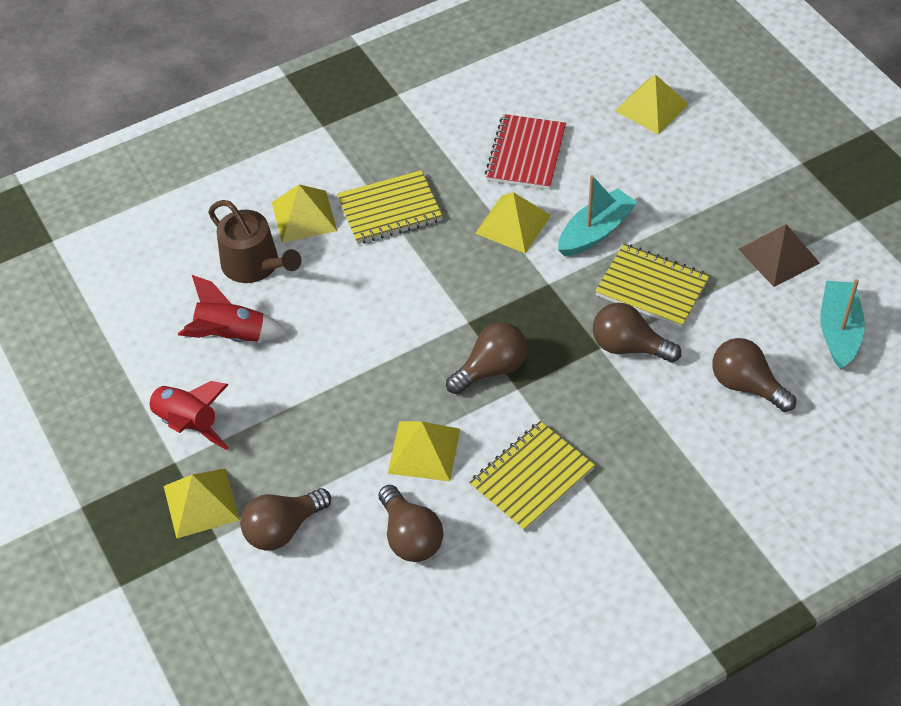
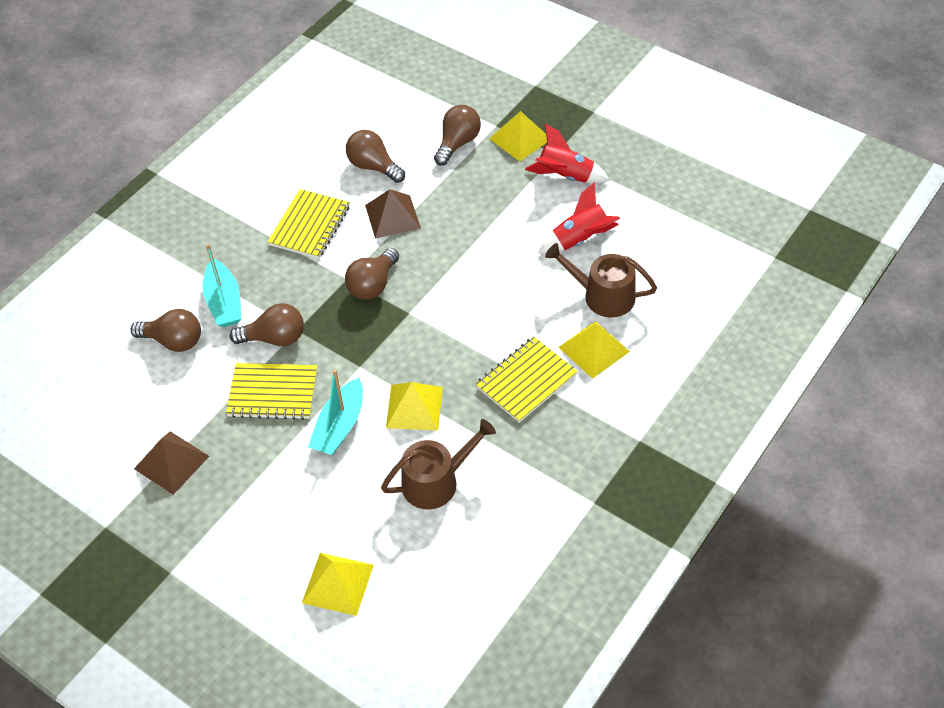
camera: 155 degrees right, 0 degrees up
yellow pyramid [388,421,460,482] -> brown pyramid [365,189,421,239]
red notebook [485,114,566,190] -> brown watering can [381,419,496,509]
turquoise boat [820,279,865,370] -> turquoise boat moved to [203,244,241,327]

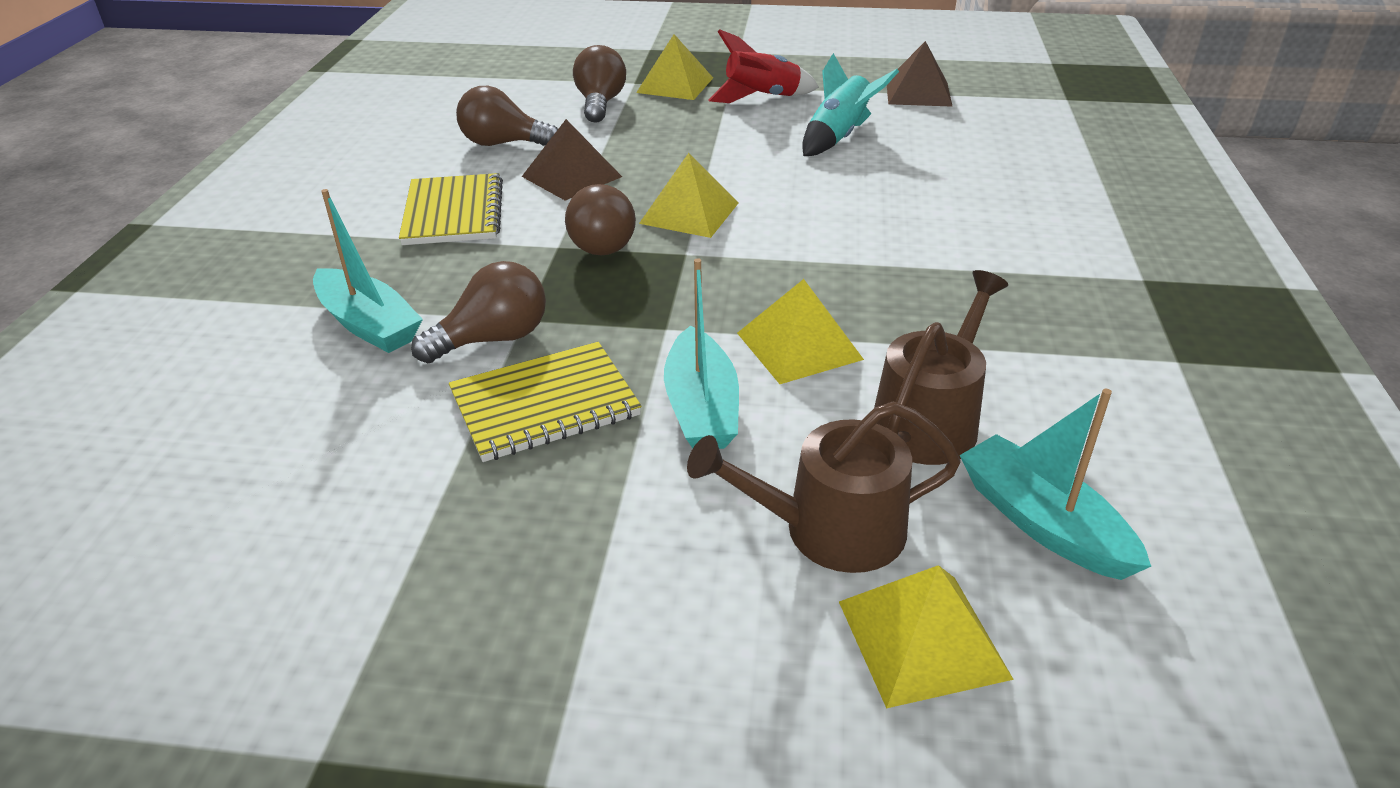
camera: 30 degrees left, 15 degrees down
brown light bulb [131,309,201,352] -> none
brown pyramid [134,431,209,495] -> brown pyramid moved to [887,41,953,107]
yellow notebook [476,337,578,423] -> none
red rocket [539,182,620,254] -> turquoise rocket [802,53,899,156]
brown watering can [545,243,657,317] -> brown watering can moved to [687,402,961,573]
yellow pyramid [558,321,630,379] -> yellow pyramid moved to [639,153,739,238]
none -> turquoise boat [960,389,1151,580]

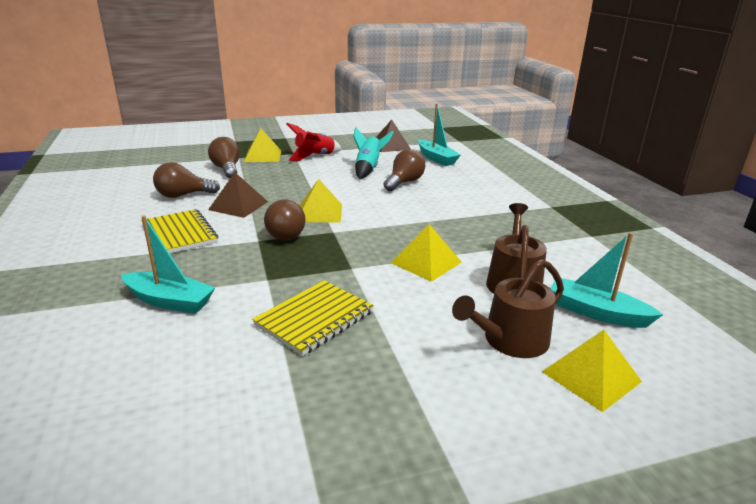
camera: 25 degrees left, 10 degrees down
brown light bulb [411,261,546,363] -> brown light bulb moved to [383,149,425,191]
turquoise boat [664,258,739,449] -> turquoise boat moved to [418,104,461,166]

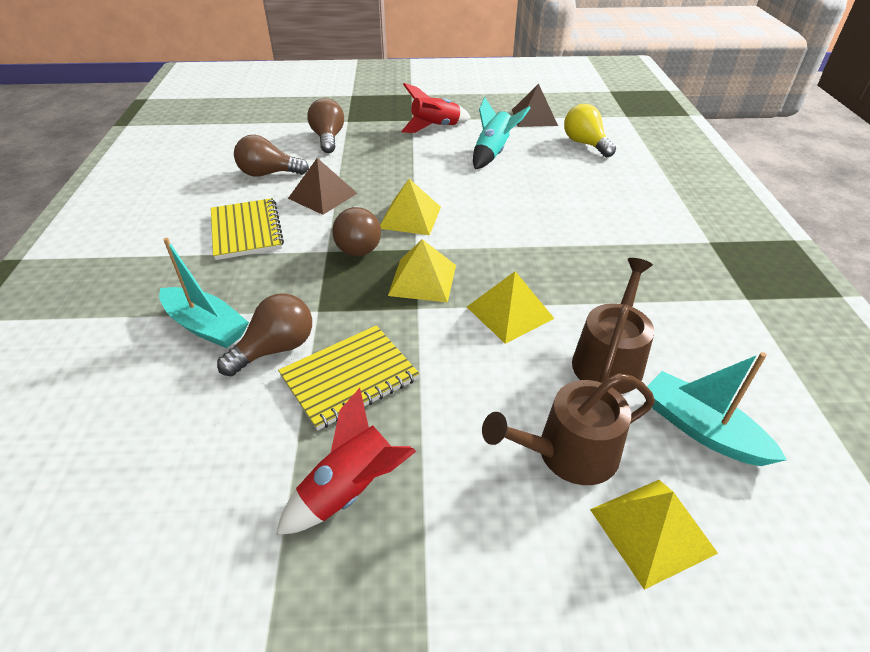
camera: 15 degrees right, 15 degrees up
yellow pyramid [244,128,281,162] -> yellow pyramid moved to [388,239,456,303]
brown light bulb [383,149,425,191] -> brown light bulb moved to [217,293,312,376]
turquoise boat [418,104,461,166] -> yellow light bulb [564,104,616,157]
none -> red rocket [276,388,416,535]

